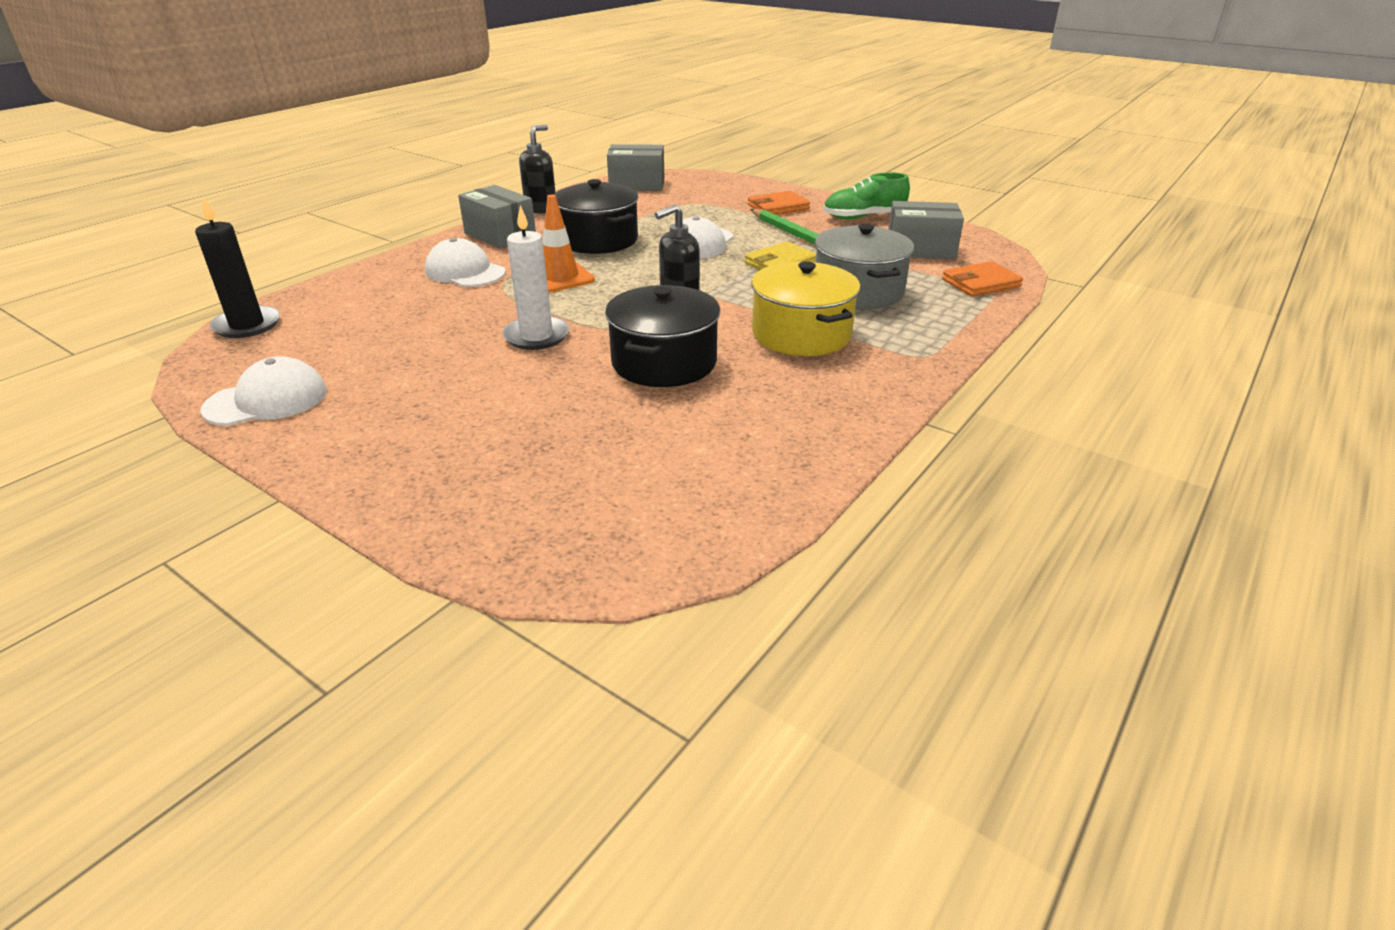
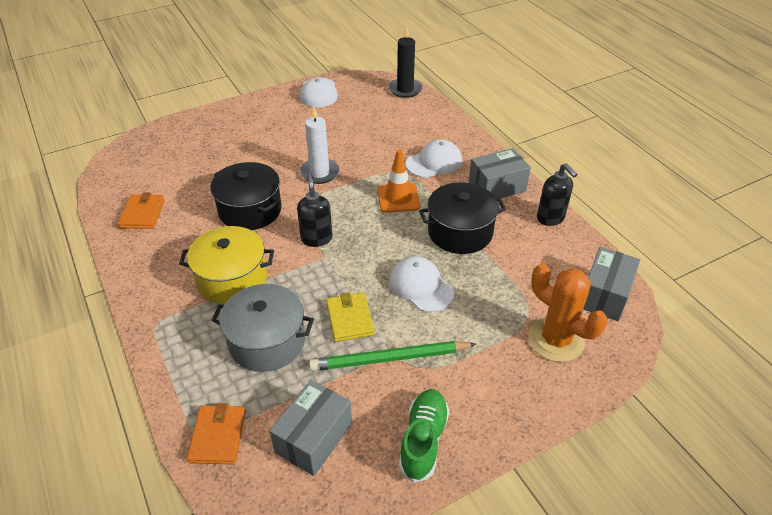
camera: 115 degrees right, 10 degrees up
orange wallet [748,191,810,215] -> orange wallet moved to [118,193,165,229]
none -> orange cactus [528,264,608,362]

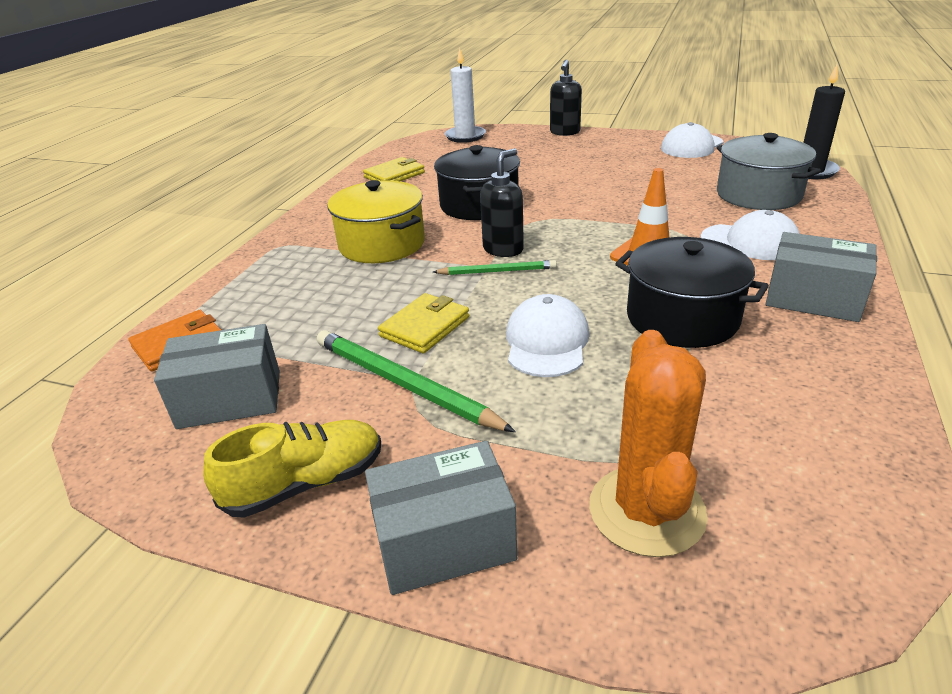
camera: 50 degrees right, 10 degrees down
orange wallet [118,193,165,229] -> yellow wallet [363,157,425,181]
grey pot [211,284,314,372] -> grey pot moved to [717,133,821,210]
white candle [300,106,339,184] -> white candle moved to [445,48,486,143]
green shoe [399,389,449,483] -> yellow shoe [203,420,381,518]
black soap dispenser [537,163,578,226] -> black soap dispenser moved to [550,59,582,136]
grey box [583,247,640,321] -> grey box moved to [365,441,517,595]
none -> green pencil [433,260,557,275]

